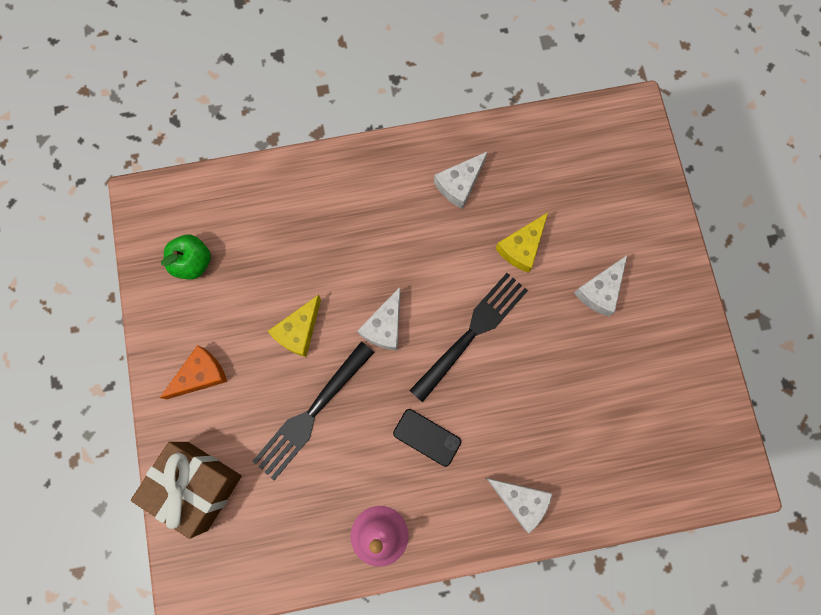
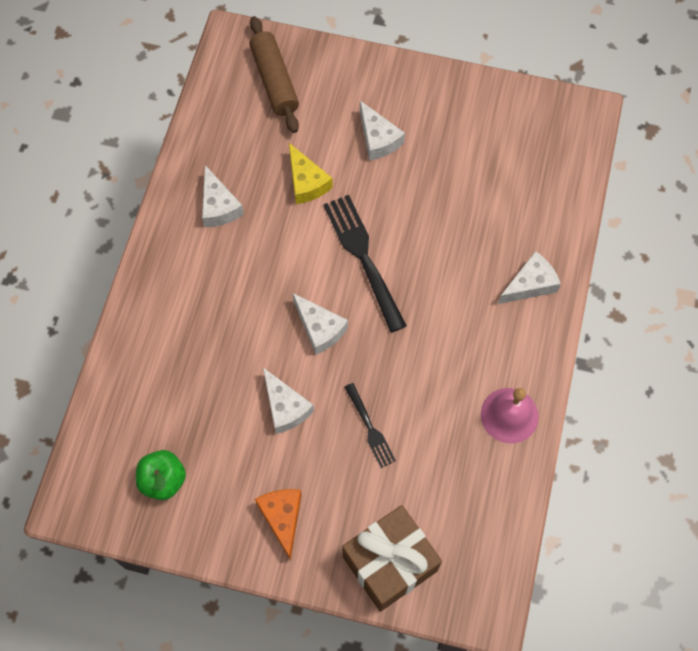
camera: 65 degrees left, 10 degrees down
black fork [252,342,374,480] -> black fork [345,383,396,468], size x0.55
yellow cheese [268,295,321,357] -> white cheese [263,368,314,434]
black phone [393,409,461,467] -> none
none -> brown rolling pin [249,16,299,133]

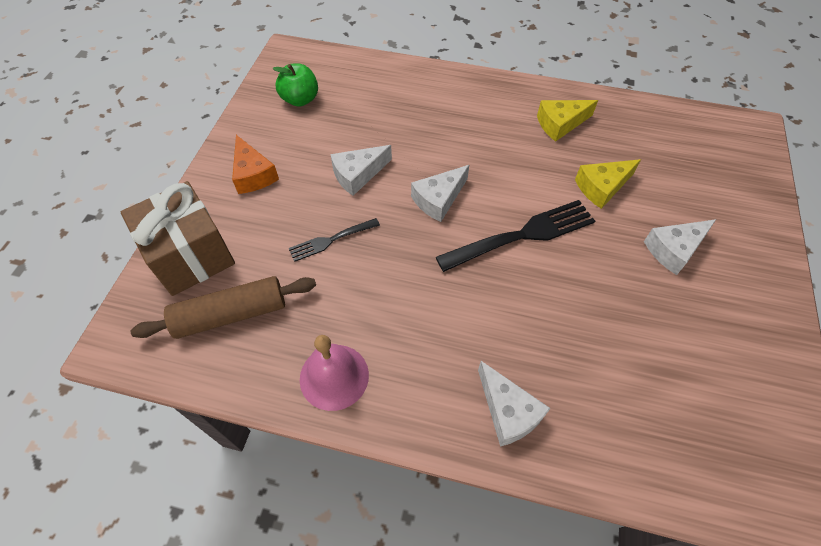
camera: 90 degrees right, 10 degrees down
white cheese [202,165,244,227] -> yellow cheese [537,100,598,142]
brown rolling pin [249,16,299,133] -> brown rolling pin moved to [130,276,316,339]
orange cheese [255,489,302,561] -> orange cheese turned 75 degrees clockwise [232,135,279,194]

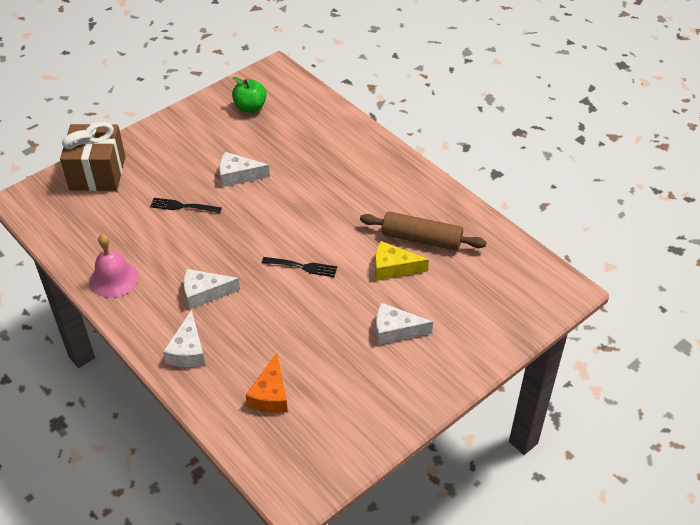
camera: 35 degrees right, 10 degrees down
brown rolling pin [130,276,316,339] -> brown rolling pin moved to [360,211,487,251]
orange cheese [232,135,279,194] -> orange cheese moved to [245,353,288,413]
white cheese [411,165,469,222] -> white cheese moved to [184,269,240,309]
black fork [436,200,595,272] -> black fork [262,257,337,277], size x0.55
yellow cheese [537,100,598,142] -> none

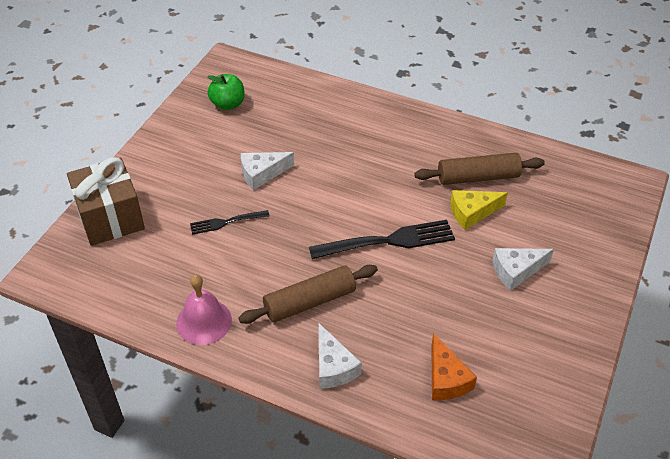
camera: 25 degrees left, 0 degrees up
white cheese [184,269,240,309] -> brown rolling pin [239,265,378,324]
black fork [262,257,337,277] -> black fork [309,220,455,259], size x1.81

